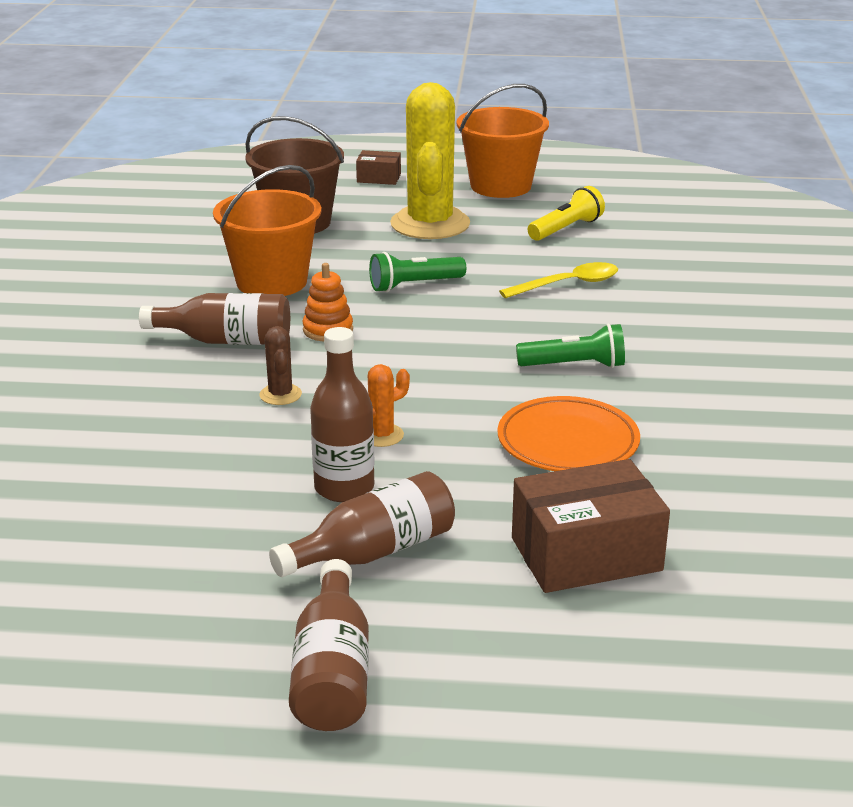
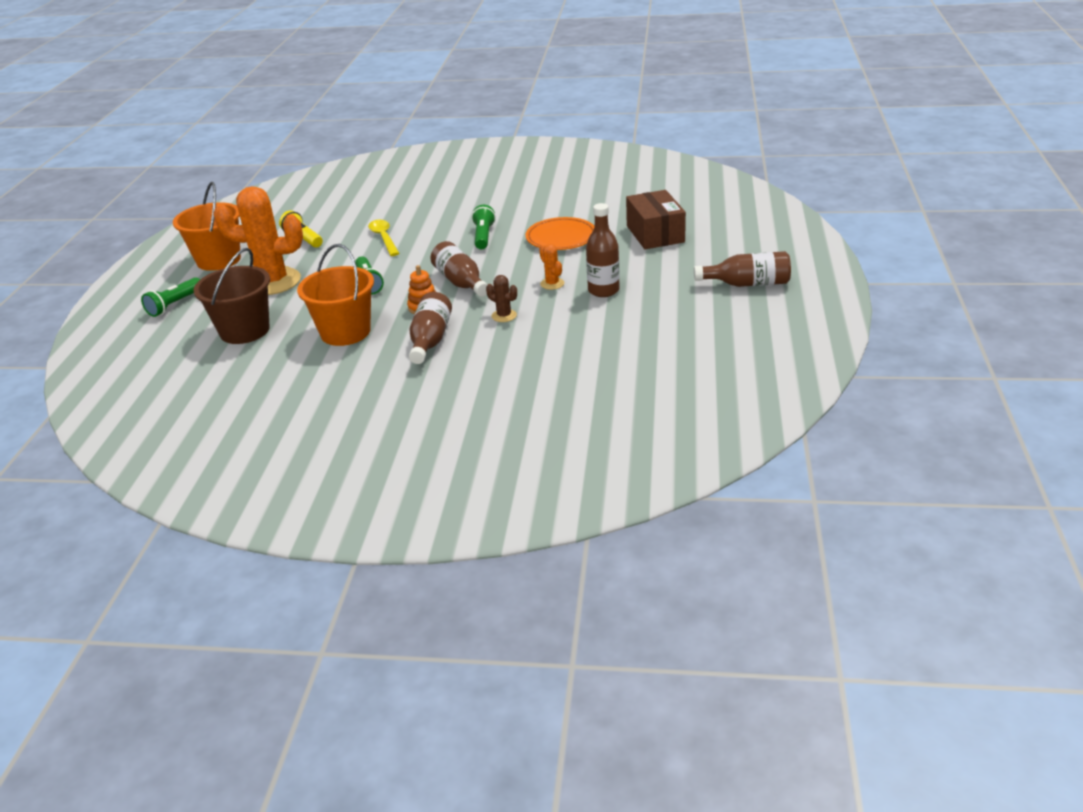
camera: 85 degrees left, 5 degrees up
brown cactus [260,326,302,405] -> brown cactus turned 45 degrees clockwise [486,275,517,322]
brown bottle [269,471,455,577] -> brown bottle moved to [431,241,488,297]
brown box [356,150,401,185] -> green flashlight [141,277,200,317]
yellow cactus [390,82,470,239] -> orange cactus [213,186,303,295]

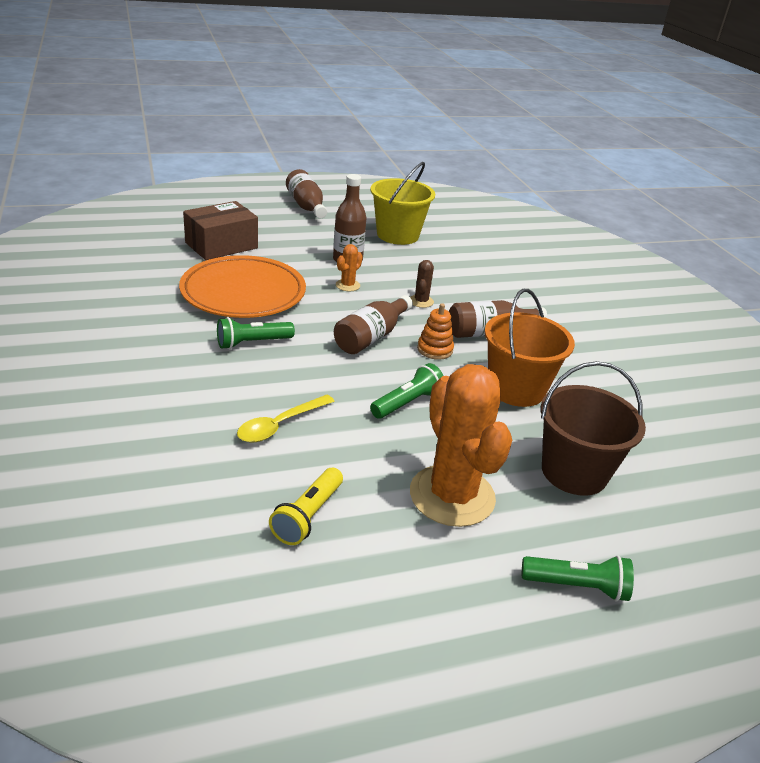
camera: 120 degrees left, 0 degrees up
orange bucket [173,182,241,271] -> none
orange plate [525,217,594,250] -> orange plate [179,255,306,318], size x1.50
none -> yellow bucket [370,162,435,245]

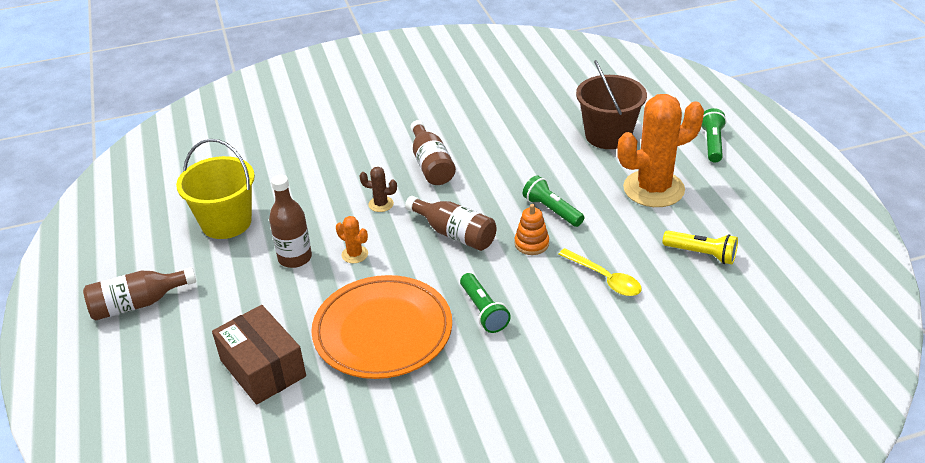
camera: 85 degrees left, 5 degrees up
orange stacking toy [417,303,454,360] -> orange stacking toy moved to [515,204,549,255]
orange bucket [485,289,575,407] -> none

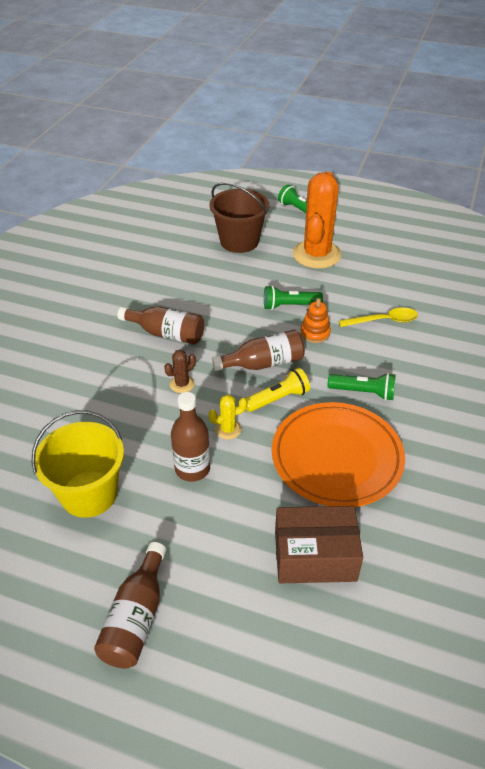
camera: 55 degrees left, 5 degrees up
orange cactus [336,216,368,263] -> yellow cactus [208,395,247,440]
yellow flashlight [663,231,738,264] -> yellow flashlight moved to [245,368,310,412]

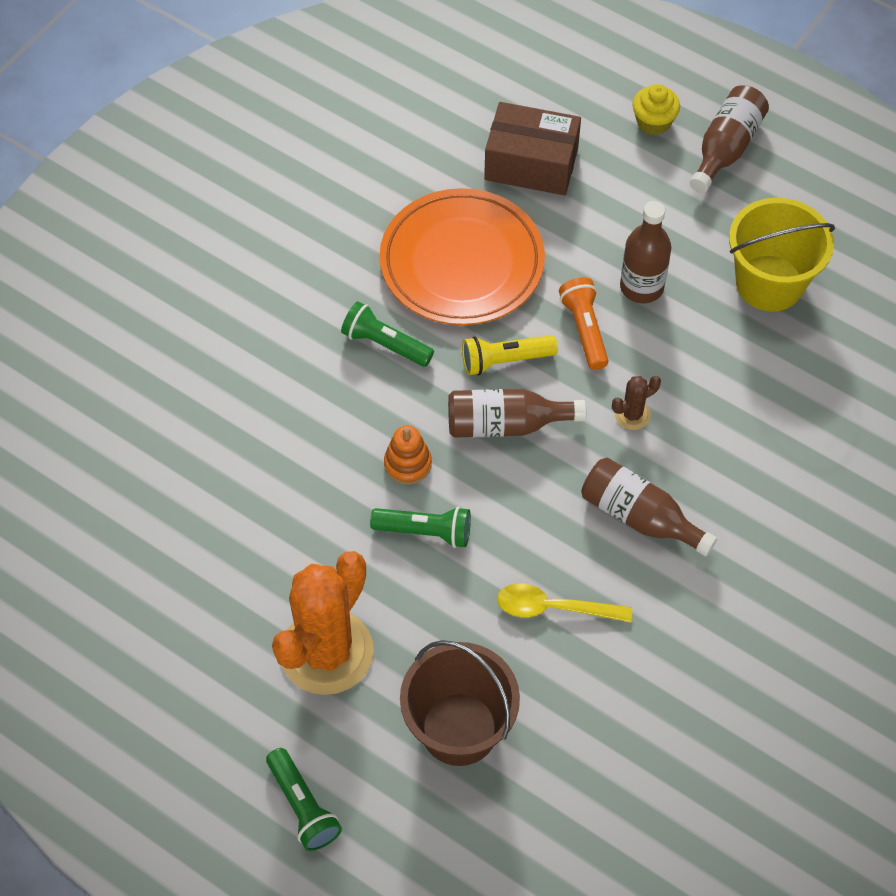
camera: 165 degrees left, 15 degrees up
yellow cactus [208,395,247,440] -> orange flashlight [559,277,608,370]
yellow spoon [339,307,418,327] -> yellow spoon moved to [497,584,632,622]
none -> yellow cupcake [632,84,680,135]

